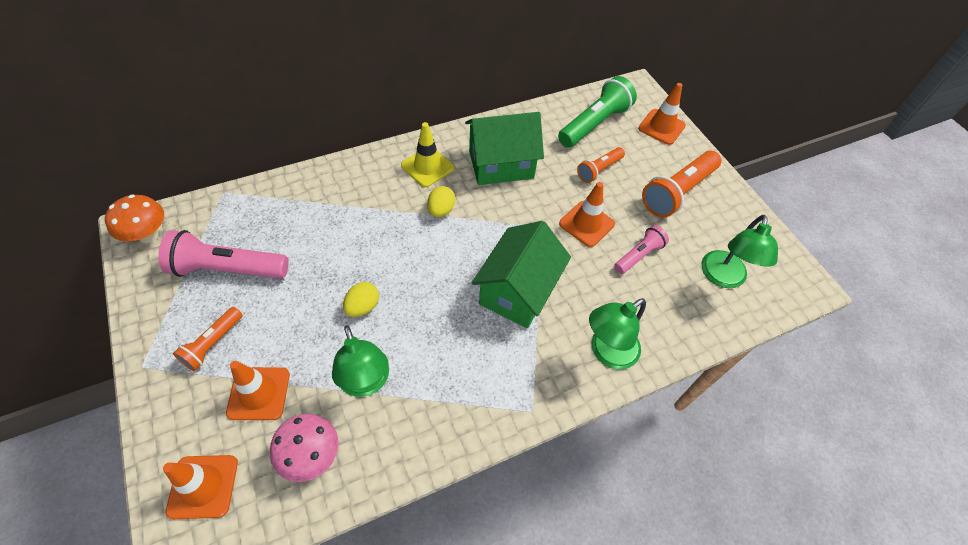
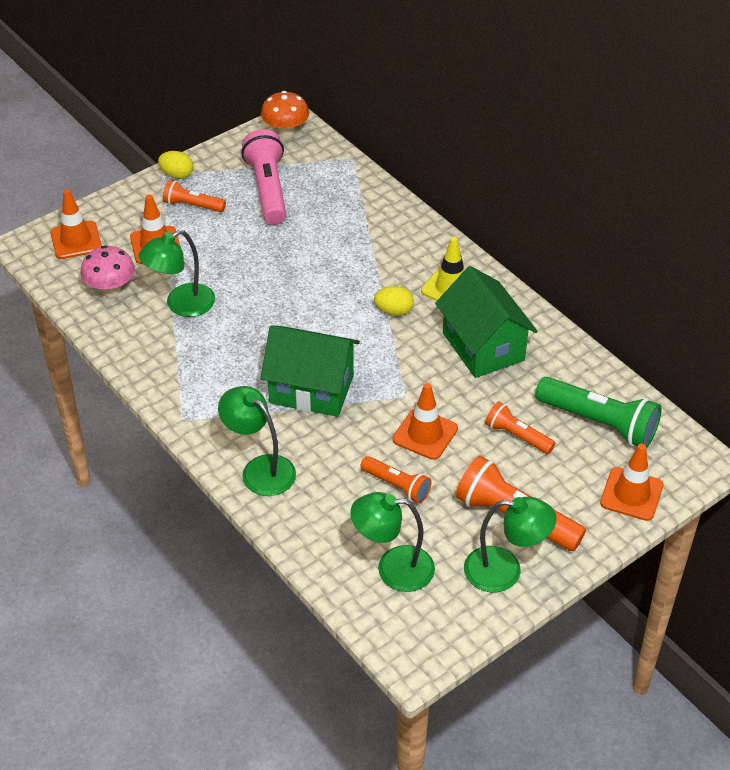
camera: 80 degrees right, 10 degrees down
yellow egg [343,282,379,317] -> yellow egg moved to [158,151,193,179]
pink flashlight [614,225,669,274] -> orange flashlight [360,456,432,503]
none -> green lamp [464,496,556,592]

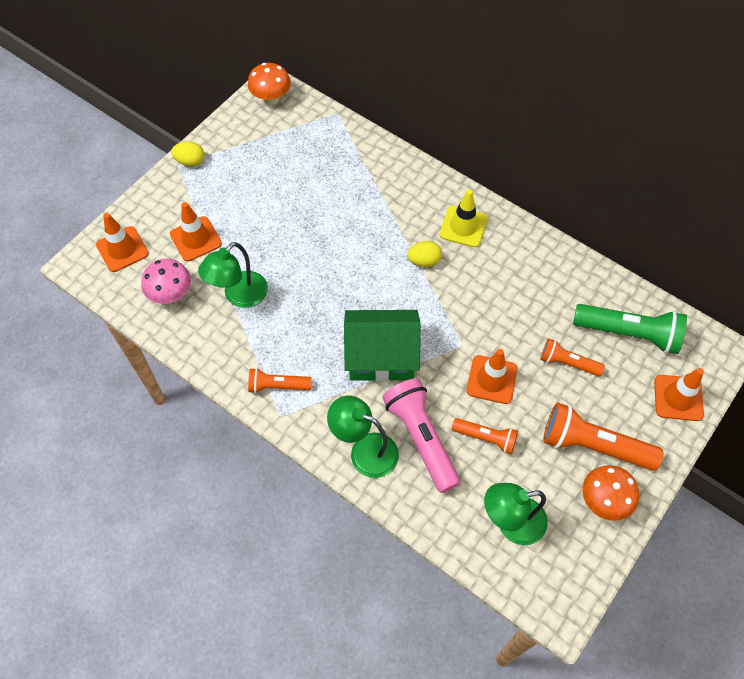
camera: 15 degrees left, 15 degrees up
orange flashlight [163,180,226,212] -> orange flashlight moved to [248,368,312,394]
pink flashlight [242,129,286,225] -> pink flashlight moved to [382,378,460,493]
green house [435,266,538,378] -> none
green lamp [464,496,556,592] -> orange mushroom [582,465,639,521]

